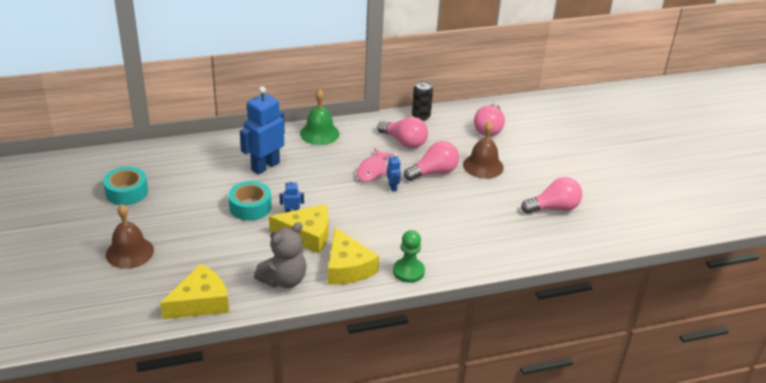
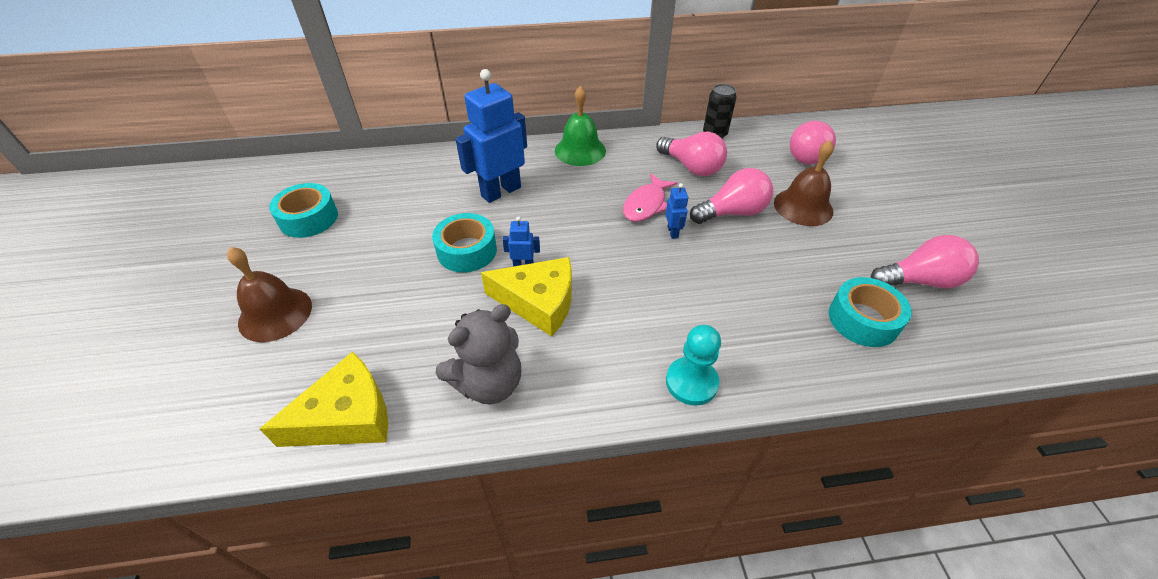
camera: 10 degrees right, 10 degrees up
yellow cheese [328,227,379,285] -> none
green pawn [393,230,425,283] -> turquoise pawn [666,325,721,406]
none -> turquoise tape [829,277,912,347]

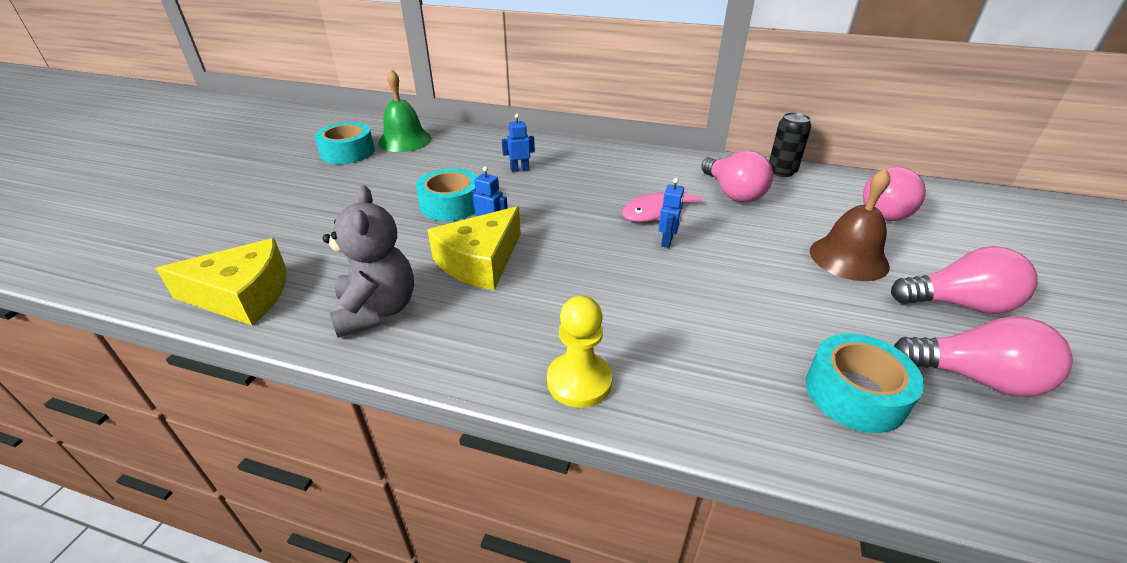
camera: 25 degrees right, 10 degrees down
brown bell [227,247,312,342] -> none
grey teddy bear [436,304,521,404] -> grey teddy bear turned 90 degrees counterclockwise [323,186,414,338]
blue robot [455,69,527,203] -> blue robot [502,114,535,172], size x0.44
yellow cheese [481,257,572,336] -> yellow cheese turned 90 degrees clockwise [428,206,521,290]
green bell [555,86,606,166] -> green bell moved to [378,69,432,152]
turquoise pawn [666,325,721,406] -> yellow pawn [547,296,612,408]
pink light bulb [690,168,773,224] -> pink light bulb moved to [891,246,1038,314]

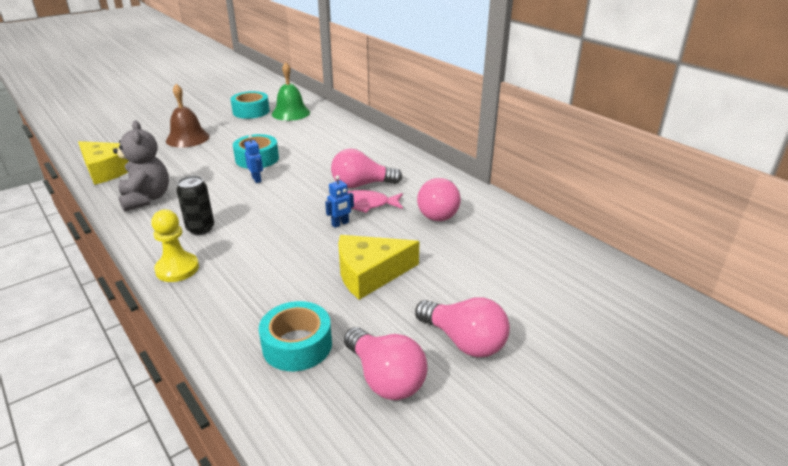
camera: 35 degrees right, 5 degrees down
grey teddy bear [323,186,414,338] -> grey teddy bear turned 45 degrees counterclockwise [113,120,169,212]
yellow cheese [428,206,521,290] -> yellow cheese moved to [338,235,420,300]
blue robot [502,114,535,172] -> none
black can [769,112,811,177] -> black can moved to [176,176,214,235]
brown bell [810,168,890,281] -> brown bell moved to [166,84,210,148]
pink light bulb [863,167,926,221] -> pink light bulb moved to [331,149,402,188]

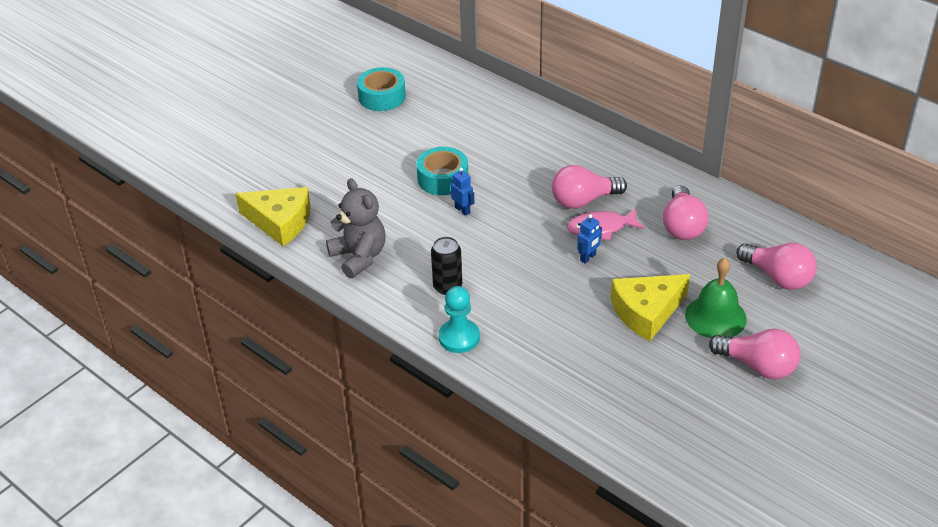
camera: 10 degrees left, 10 degrees up
yellow pawn [151,210,199,282] -> turquoise pawn [438,286,480,353]
brown bell [166,84,210,148] -> none
turquoise tape [259,301,332,371] -> none
green bell [272,62,310,121] -> green bell moved to [685,258,747,338]
pink light bulb [344,327,428,400] -> pink light bulb moved to [736,243,817,290]

